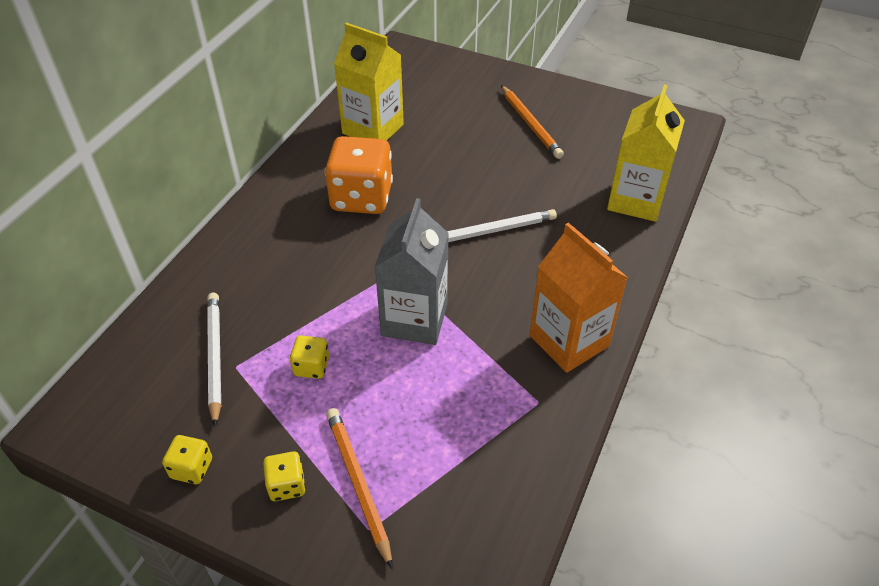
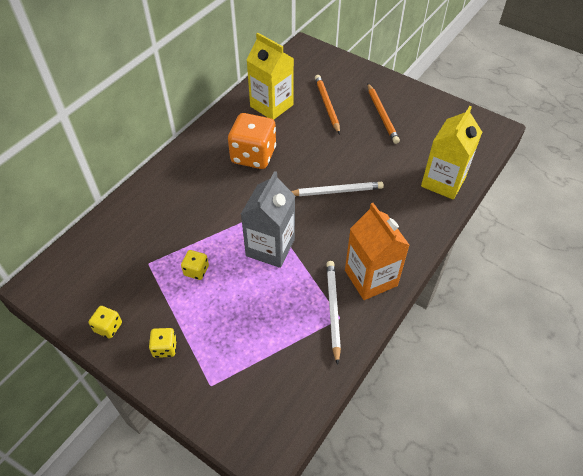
camera: 10 degrees right, 5 degrees up
white pencil [207,293,221,427] -> white pencil moved to [326,261,341,365]
orange pencil [326,408,393,569] -> orange pencil moved to [315,75,340,134]

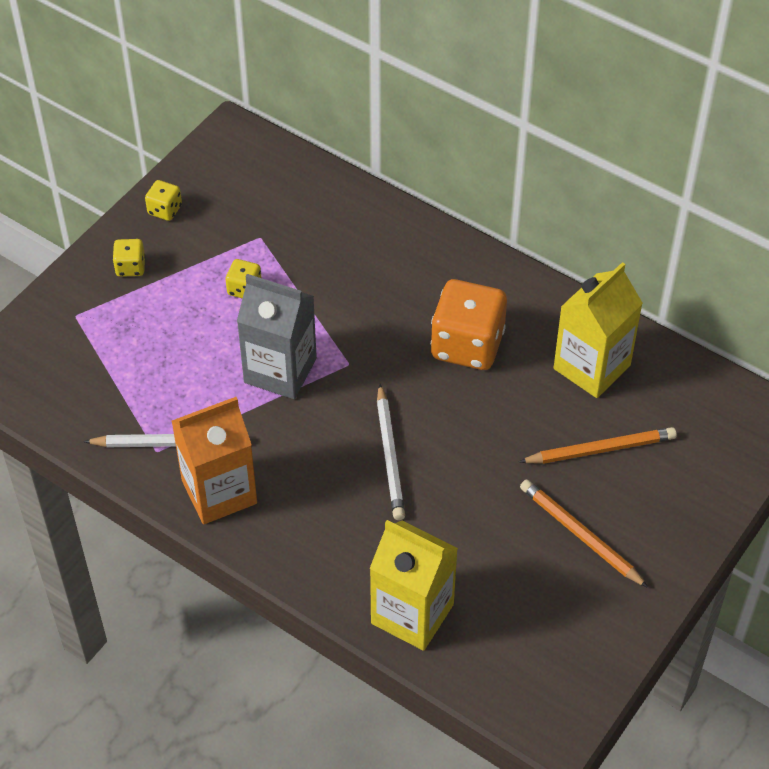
camera: 90 degrees right, 0 degrees up
orange pencil [368,84,400,144] -> orange pencil turned 60 degrees clockwise [520,479,649,588]

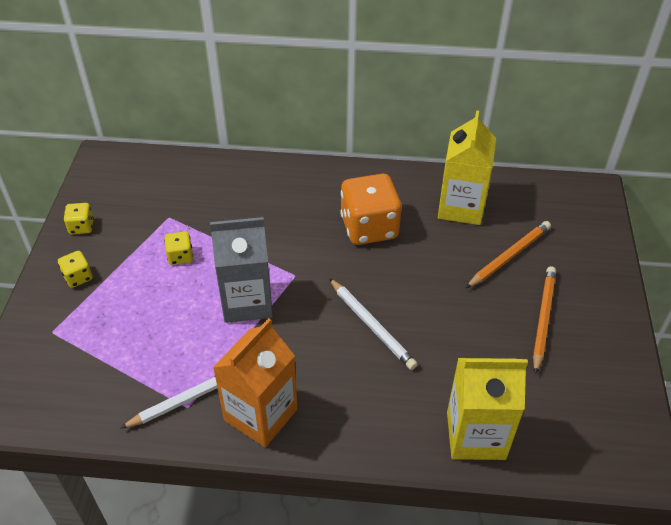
camera: 30 degrees left, 5 degrees down
orange pencil [520,479,649,588] -> orange pencil turned 90 degrees clockwise [533,266,556,374]

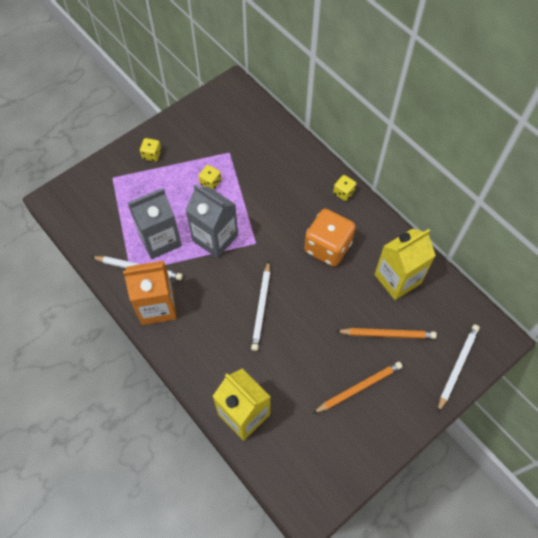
camera: 45 degrees right, 15 degrees up
yellow dice [64,203,94,234] -> yellow dice moved to [333,175,356,201]
none -> grey carton [128,188,182,259]
none -> white pencil [438,324,480,412]

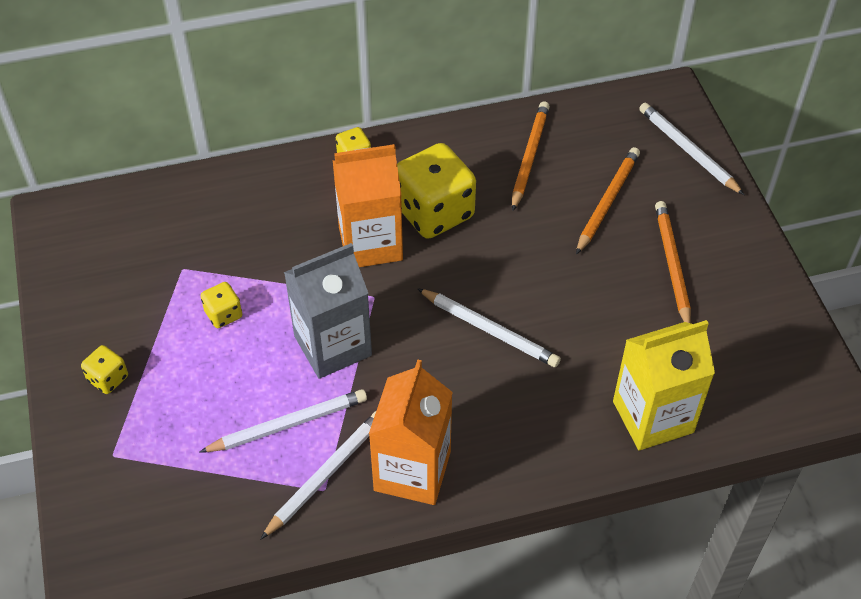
camera: 65 degrees left, 10 degrees down
grey carton [128,188,182,259] -> white pencil [200,389,367,452]
orange dice [304,209,356,267] -> yellow dice [397,143,476,239]
yellow carton [374,229,436,300] -> orange pencil [512,101,550,211]
none -> orange carton [332,144,403,267]

